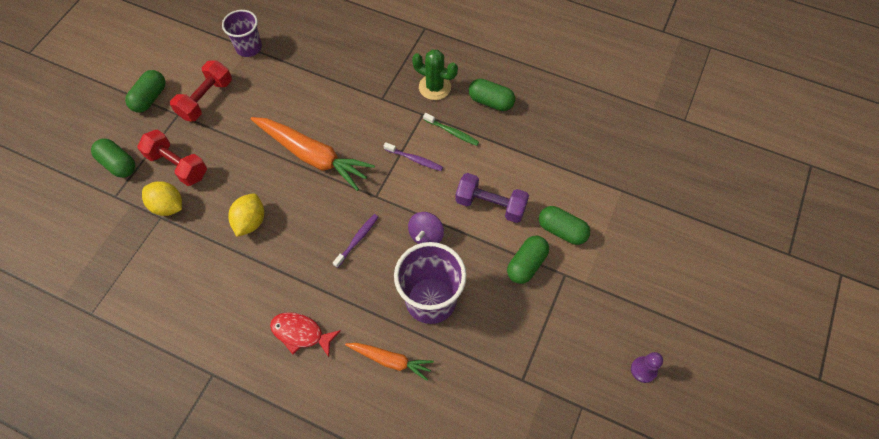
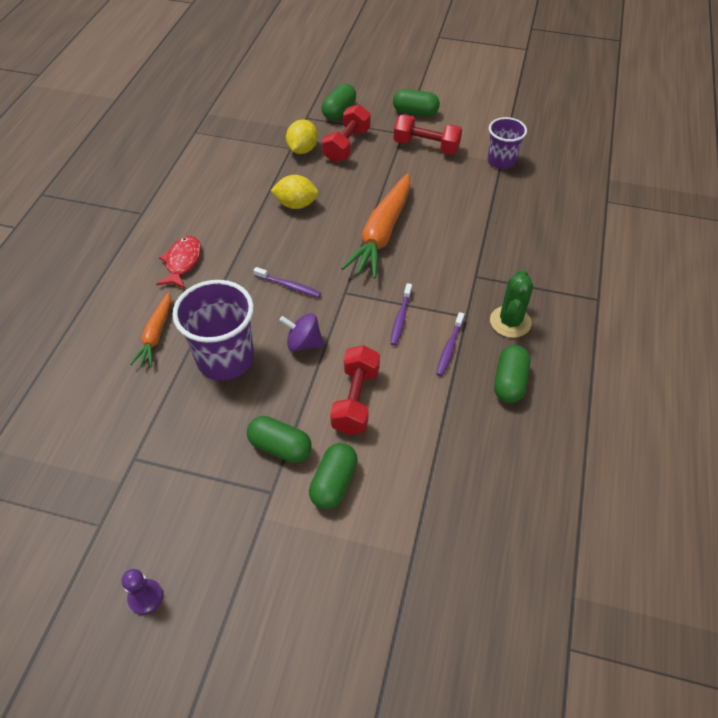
camera: 80 degrees right, 10 degrees down
green toothbrush [423,113,479,146] -> purple toothbrush [436,312,465,376]
purple dumbbell [455,173,529,223] -> red dumbbell [330,345,380,435]

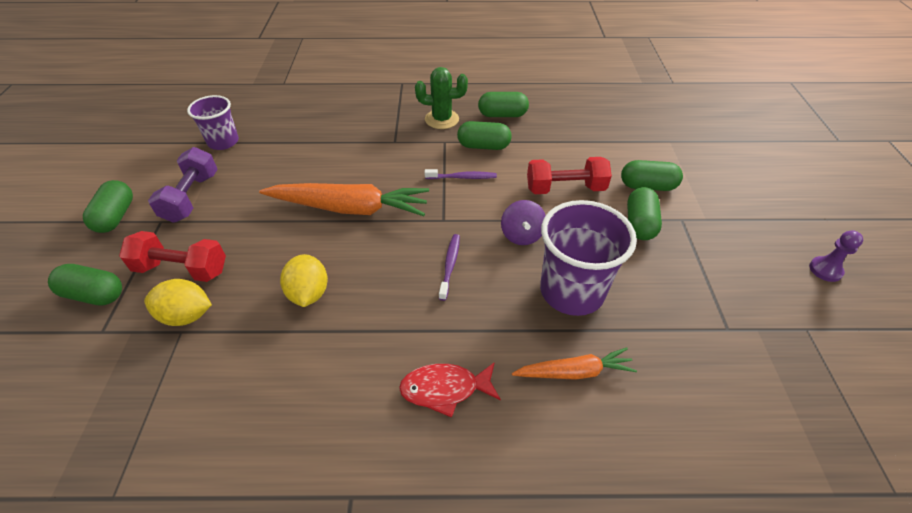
camera: 105 degrees left, 5 degrees down
red dumbbell [394,114,462,155] -> purple dumbbell [148,147,218,223]
purple toothbrush [436,312,465,376] -> green capsule [457,121,512,150]

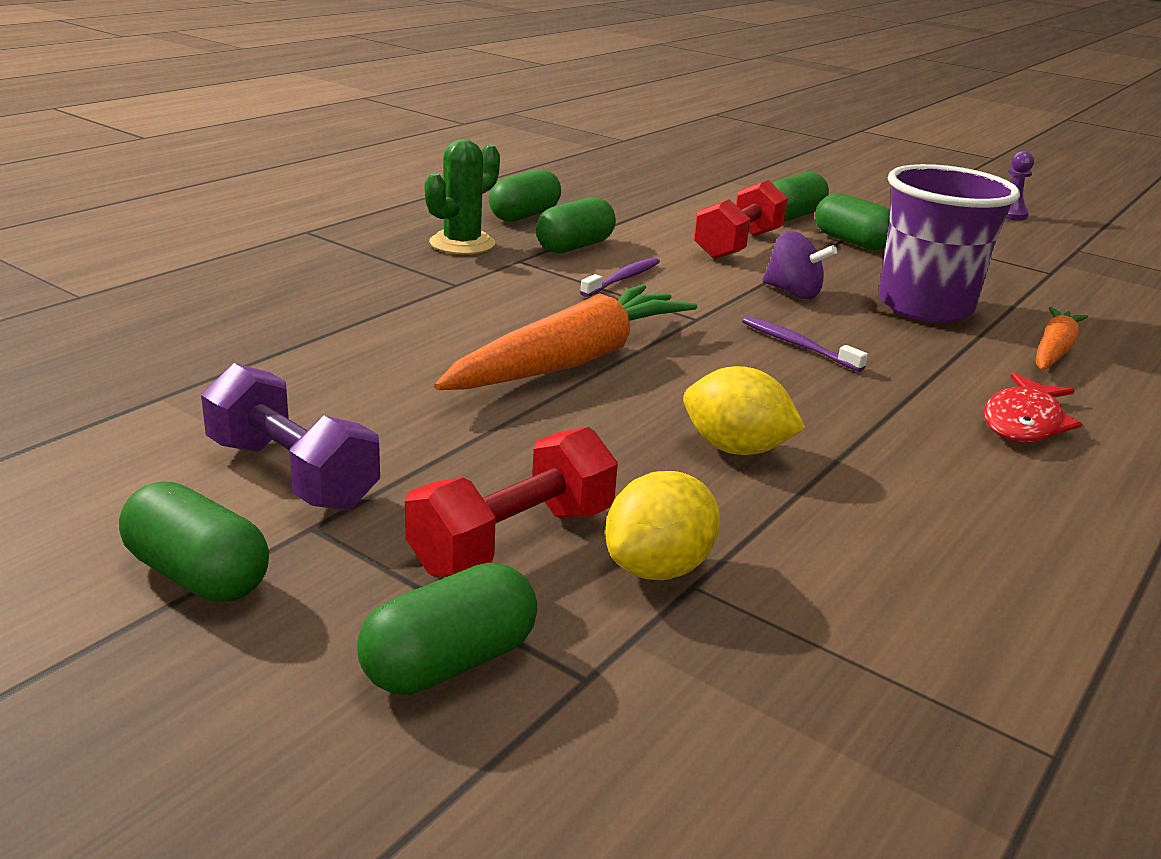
camera: 55 degrees left, 20 degrees down
purple cup [187,95,239,150] -> none

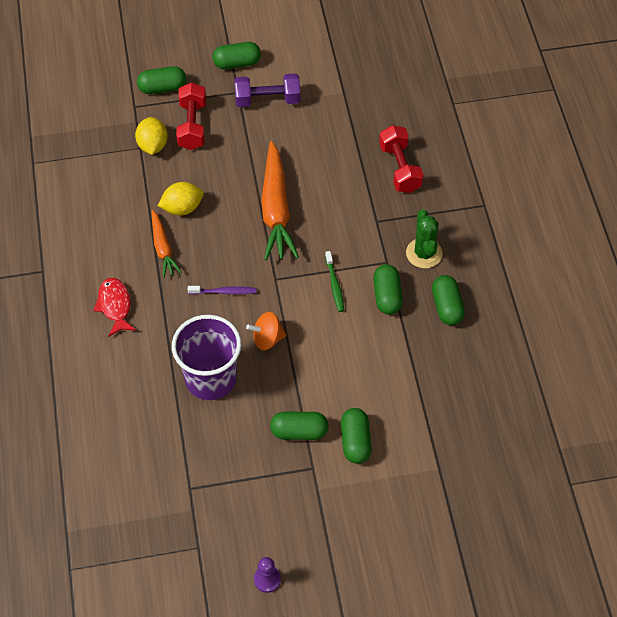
camera: 135 degrees right, 30 degrees up
green capsule [357,563,537,695] -> green capsule turned 75 degrees clockwise [137,66,186,94]
purple toothbrush [580,257,660,297] -> green toothbrush [325,251,344,312]
red dumbbell [694,180,788,259] -> red dumbbell moved to [379,125,423,193]
purple spinning top [762,231,837,299] -> orange spinning top [246,312,287,350]
orange carrot [1036,307,1088,370] -> orange carrot moved to [152,210,182,278]

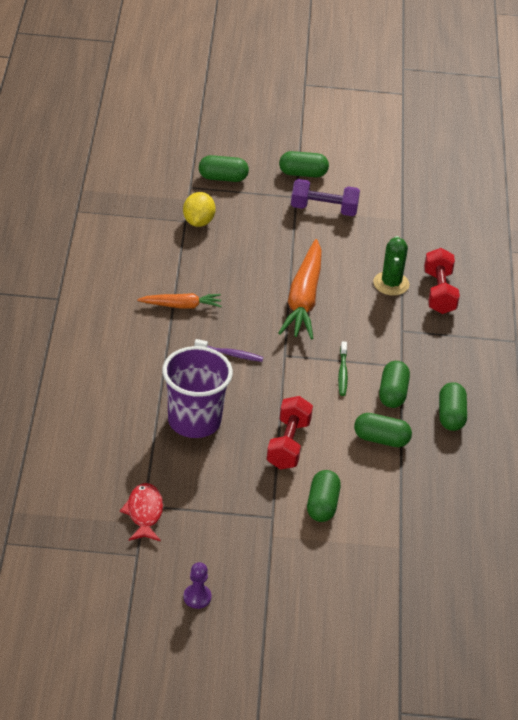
camera: 10 degrees right, 15 degrees down
red fish [93,278,136,337] -> red fish moved to [120,483,163,541]
orange carrot [152,210,182,278] -> orange carrot turned 90 degrees counterclockwise [137,293,222,309]
yellow lemon [158,182,204,215] -> none
red dumbbell [176,82,206,150] -> red dumbbell moved to [266,396,313,470]
orange spinning top [246,312,287,350] -> none
green capsule [270,412,329,440] -> green capsule moved to [354,413,412,447]
green cactus [406,209,443,268] -> green cactus moved to [373,236,409,295]

